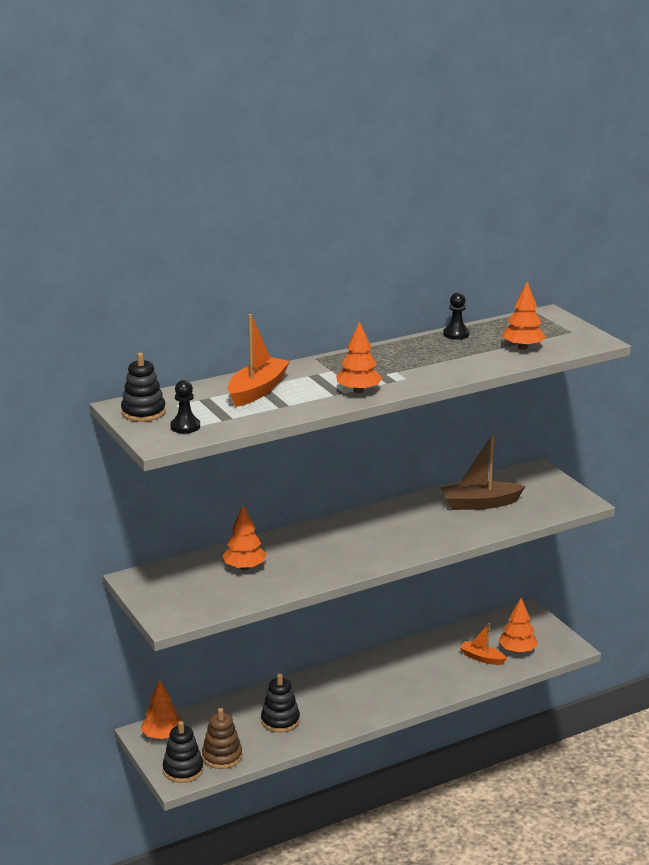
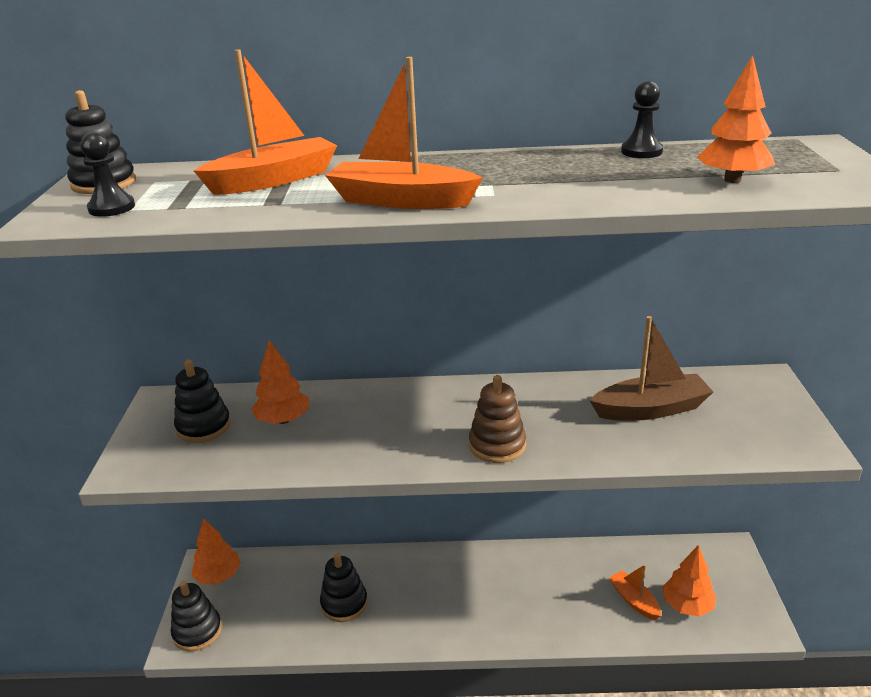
camera: 30 degrees right, 5 degrees up
brown stacking toy [202,708,242,769] -> brown stacking toy moved to [469,375,526,463]
orange tree [336,321,382,393] -> orange boat [325,57,483,209]
brown boat [440,435,526,510] -> brown boat turned 150 degrees clockwise [589,316,713,421]
none -> black stacking toy [174,360,231,443]

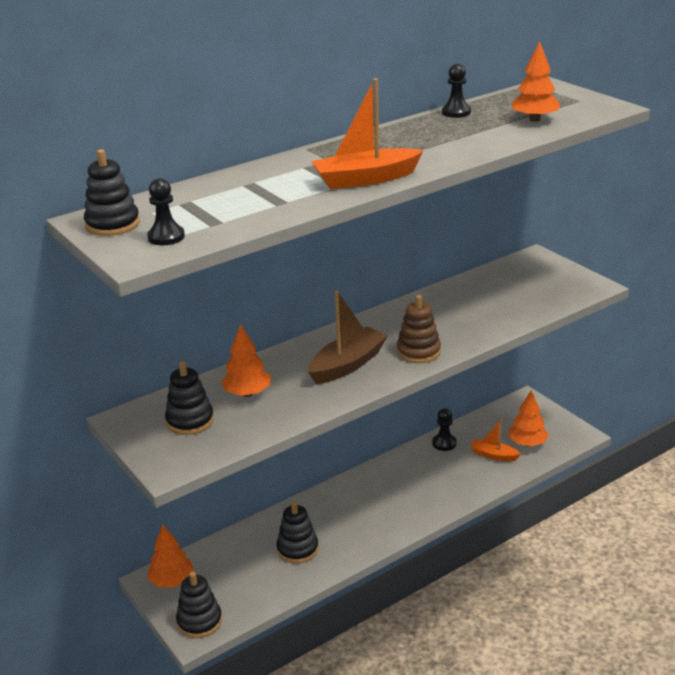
camera: 35 degrees left, 0 degrees up
orange boat [194,49,338,195] -> none
brown boat [589,316,713,421] -> brown boat moved to [308,290,388,384]
none -> black pawn [432,408,457,451]

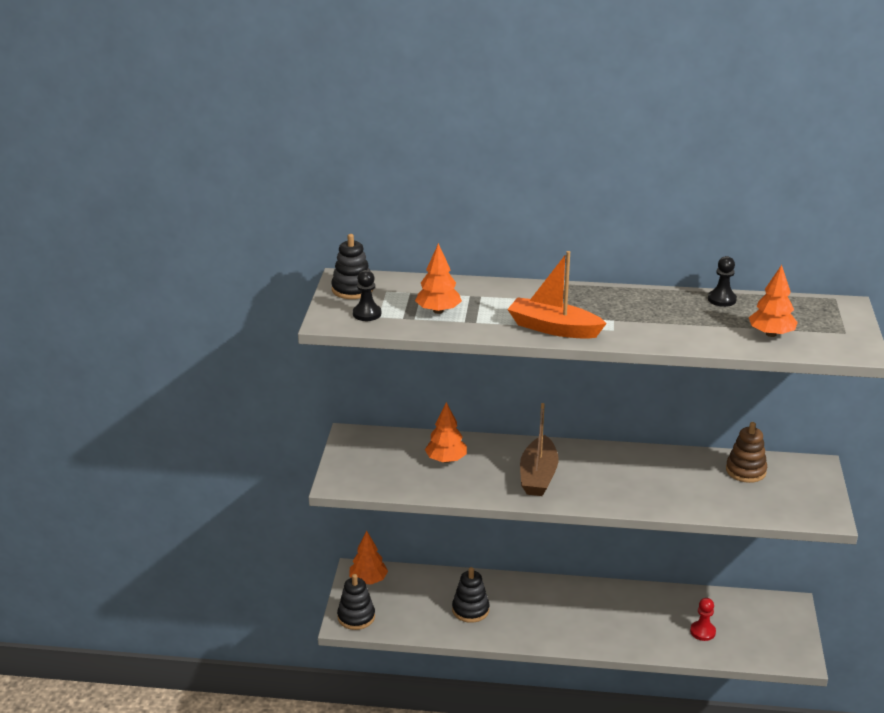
camera: 40 degrees right, 0 degrees up
black stacking toy [165,361,214,435] -> none
brown boat [308,290,388,384] -> brown boat turned 105 degrees clockwise [520,403,558,496]
brown stacking toy [397,295,441,363] -> brown stacking toy moved to [726,422,767,483]
black pawn [432,408,457,451] -> none
orange boat [470,420,521,461] -> red pawn [690,598,716,641]
orange tree [509,391,549,447] -> orange tree moved to [415,243,462,314]

